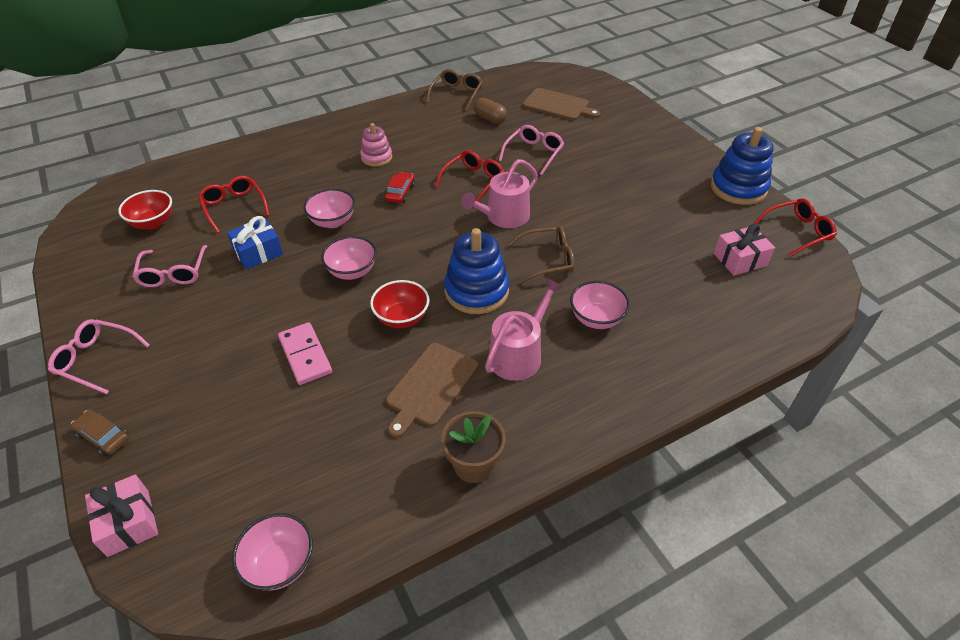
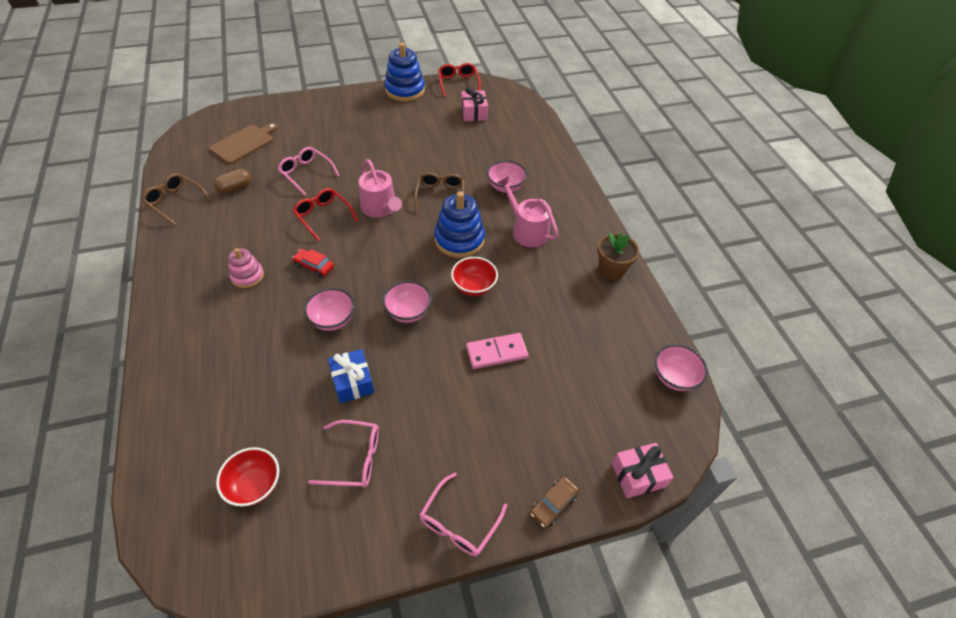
camera: 80 degrees left, 5 degrees up
red glasses [198,176,270,233] -> none
brown cutting board [386,343,478,438] -> none

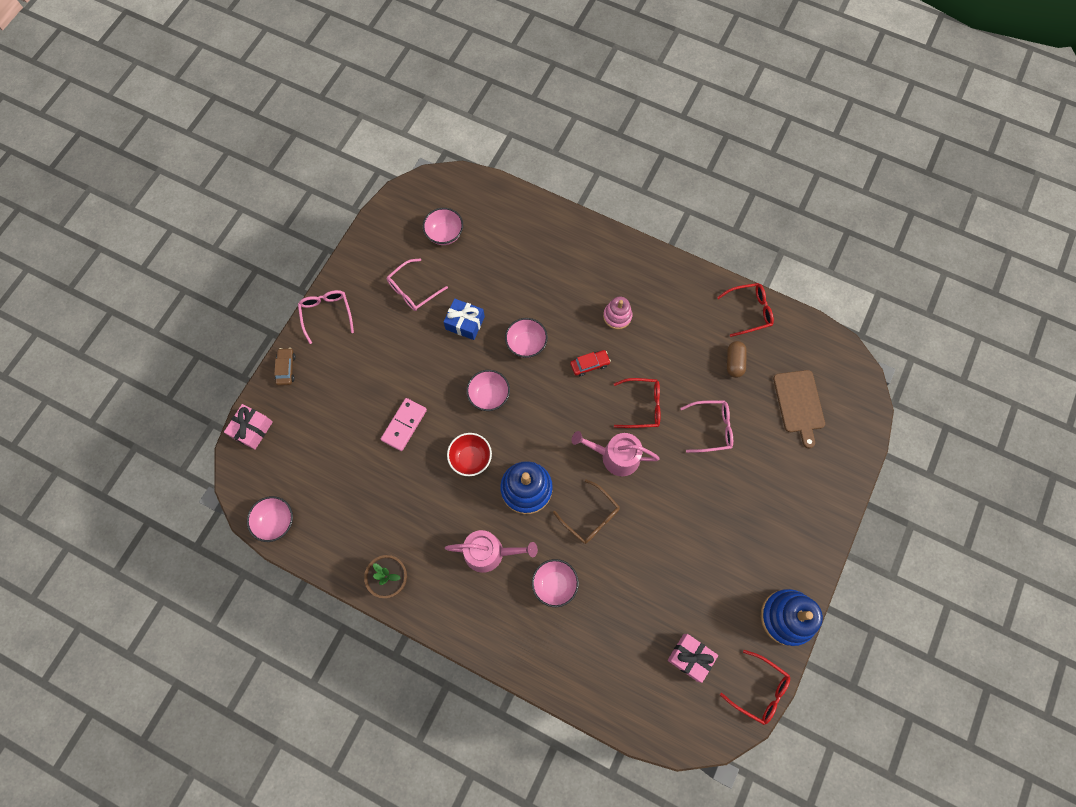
camera: 135 degrees right, 20 degrees up
brown glasses [142,173,211,226] -> red glasses [717,283,774,337]
red bowl [216,447,279,506] -> pink bowl [423,208,463,245]

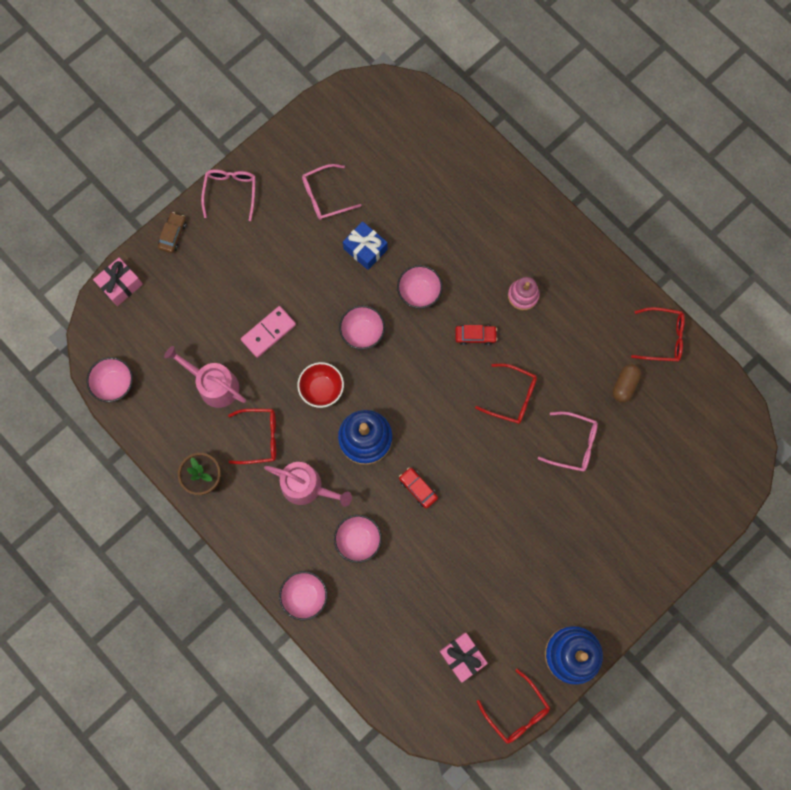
camera: 20 degrees right, 5 degrees up
pink bowl [423,208,463,245] -> pink bowl moved to [279,571,328,620]
brown glasses [553,479,620,544] -> red car [399,467,438,509]
pink watering can [571,431,660,476] -> pink watering can moved to [164,346,246,408]
brown cutting board [773,370,825,448] -> none
none -> red glasses [228,408,276,464]

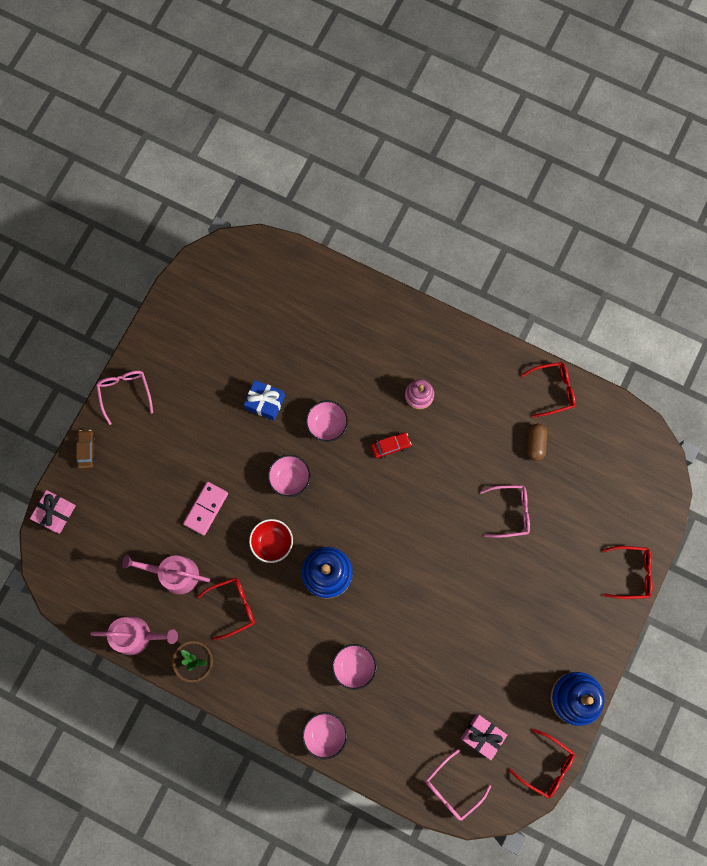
camera: 20 degrees left, 0 degrees up
pink bowl [86,357,133,402] -> none
pink watering can [264,462,352,507] -> pink watering can moved to [91,616,178,655]
pink glasses [302,164,362,220] -> pink glasses moved to [425,749,491,821]
red car [399,467,438,509] -> none
red glasses [475,363,537,424] -> red glasses moved to [602,546,653,599]

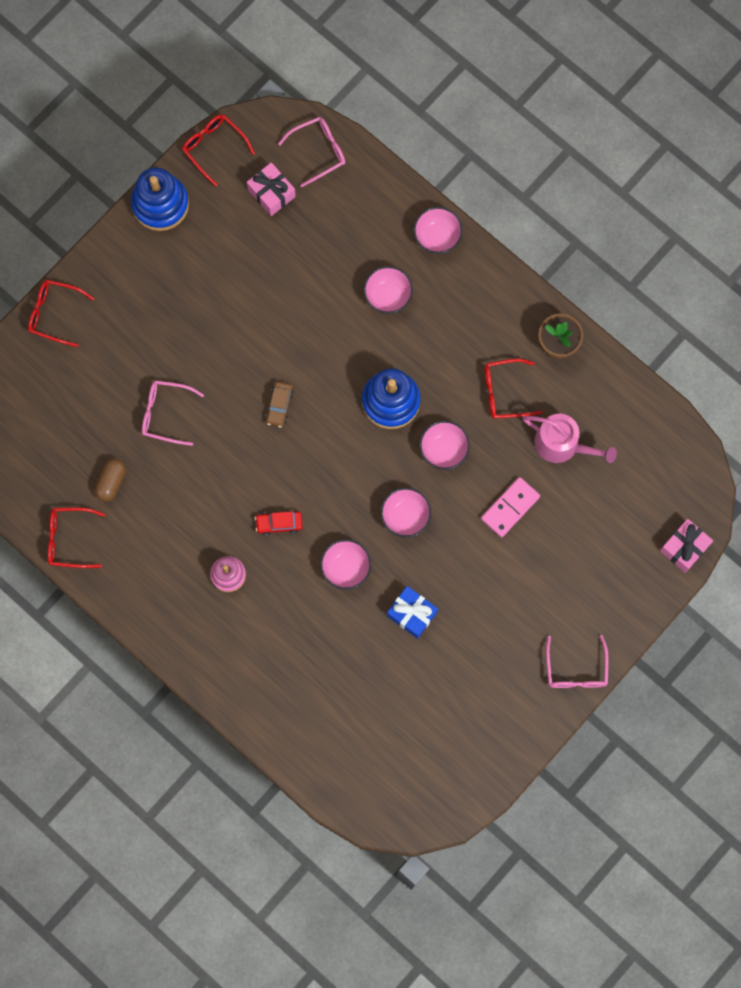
camera: 165 degrees left, 0 degrees up
brown car [76,430,96,469] -> brown car moved to [265,381,294,427]
pink watering can [91,616,178,655] -> none
red bowl [249,519,293,563] -> pink bowl [419,421,470,470]

